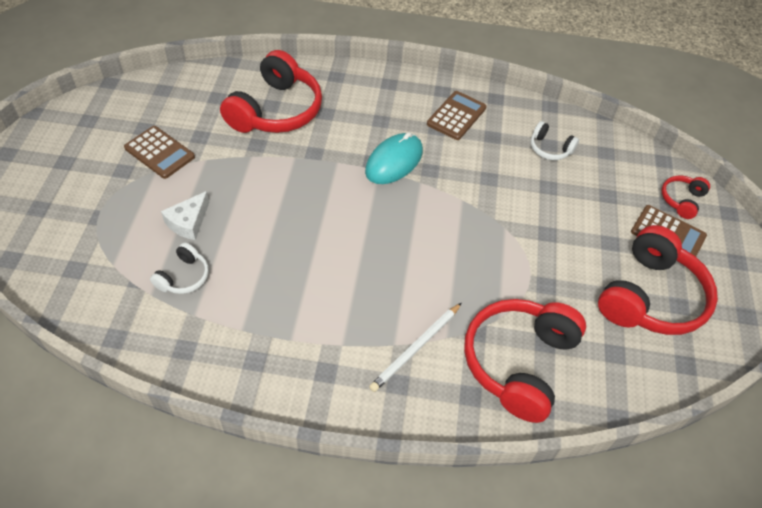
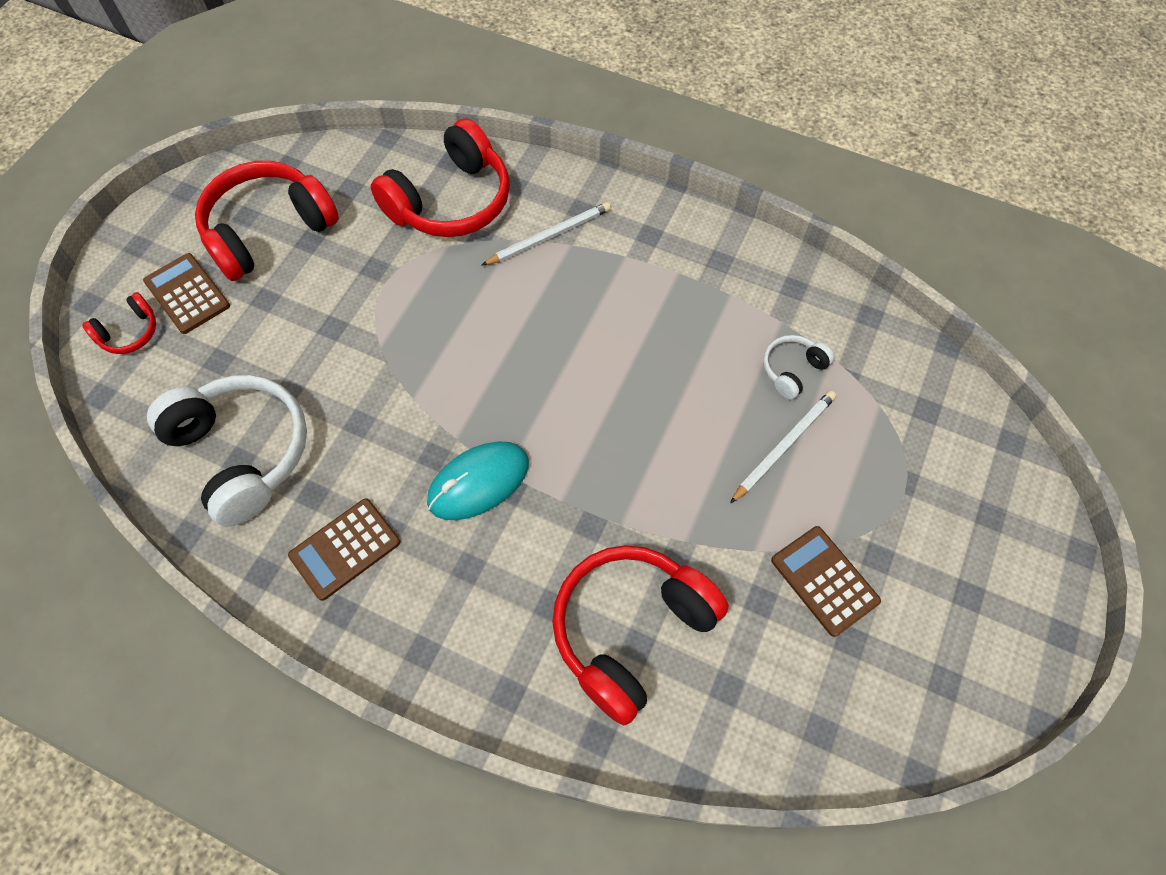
camera: 160 degrees left, 10 degrees up
white cheese [161,191,209,240] -> white pencil [730,390,836,503]
white headphones [530,121,579,160] -> white headphones [147,375,307,527], size x2.12

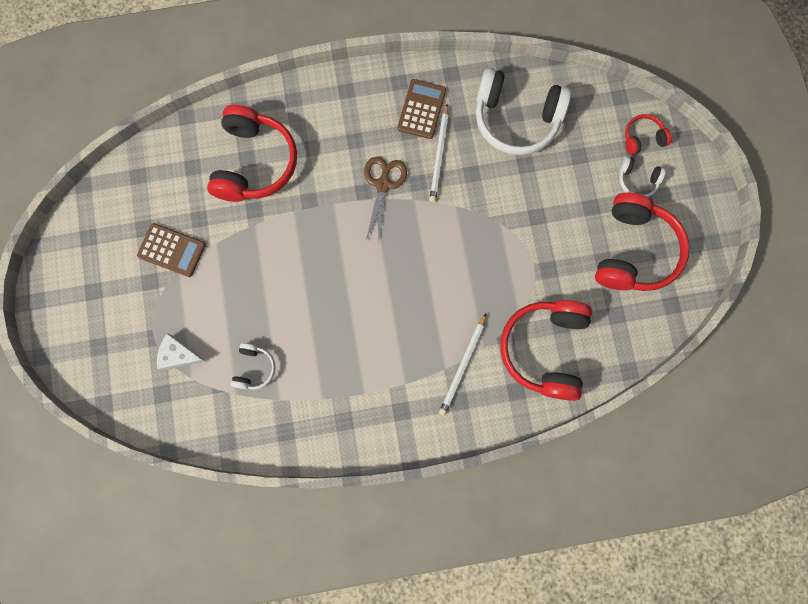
camera: 145 degrees right, 15 degrees up
red headphones [82,292,156,354] -> red headphones turned 60 degrees clockwise [625,114,672,155]
brown calculator [143,253,230,334] -> white headphones [619,156,666,197]
turquoise mouse [427,441,529,520] -> brown scissors [364,157,407,241]
white pencil [730,390,836,503] -> white pencil moved to [429,104,449,202]
none -> white cheese [157,333,207,371]

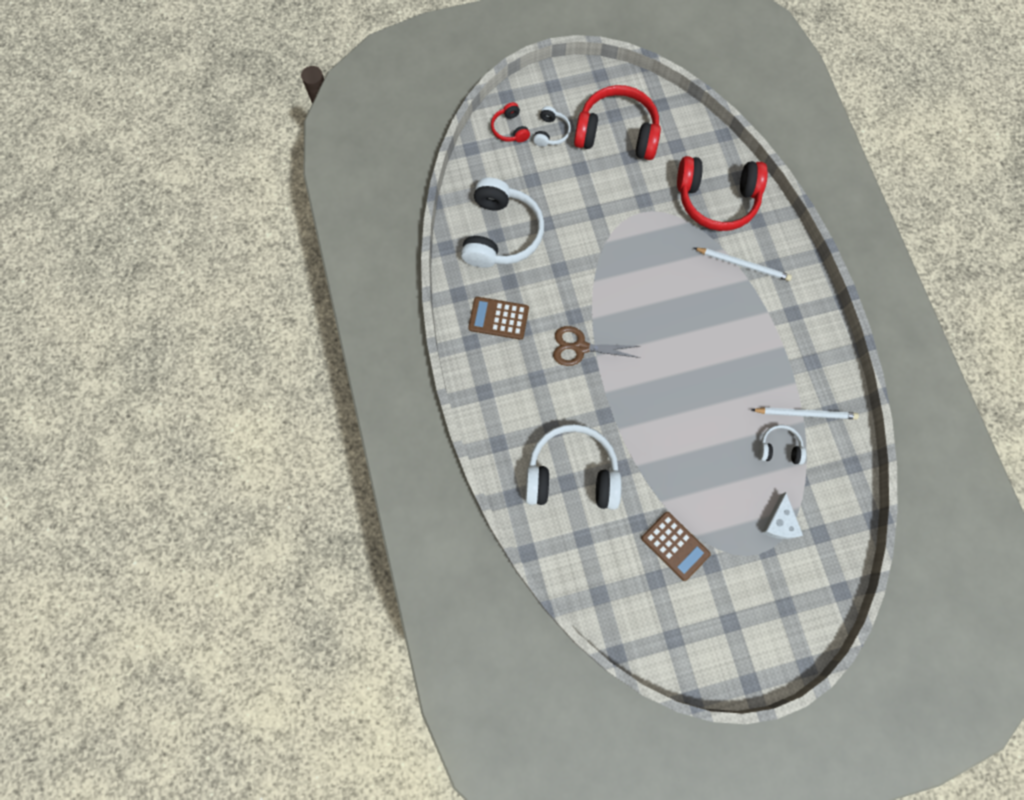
camera: 95 degrees left, 5 degrees down
brown calculator [137,223,206,277] -> brown calculator turned 120 degrees clockwise [641,512,711,581]
red headphones [207,105,297,202] -> white headphones [525,424,622,510]
white pencil [429,104,449,202] -> white pencil moved to [752,407,859,419]

